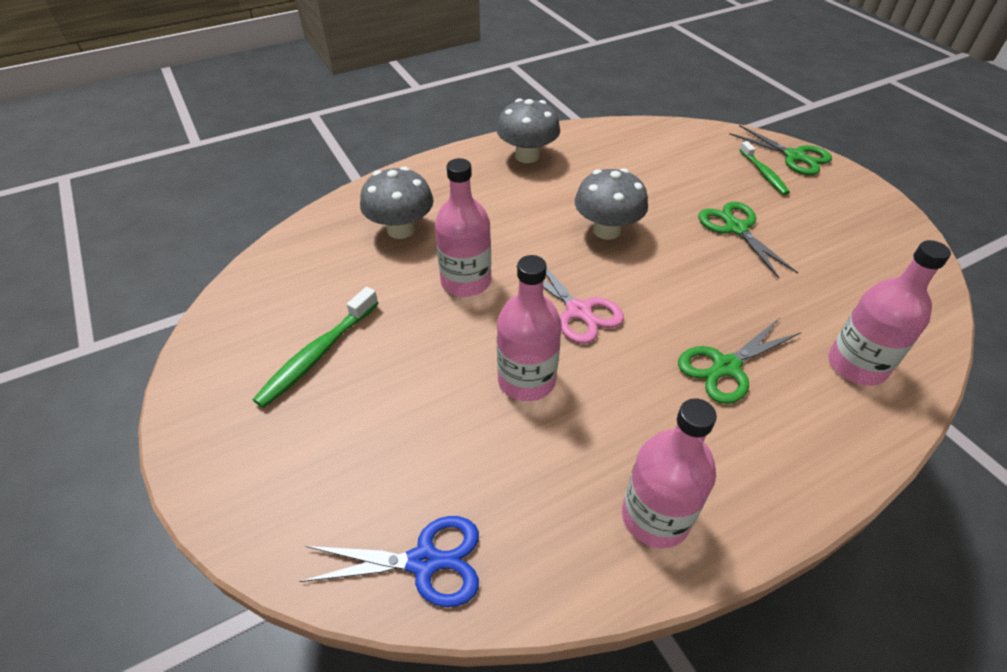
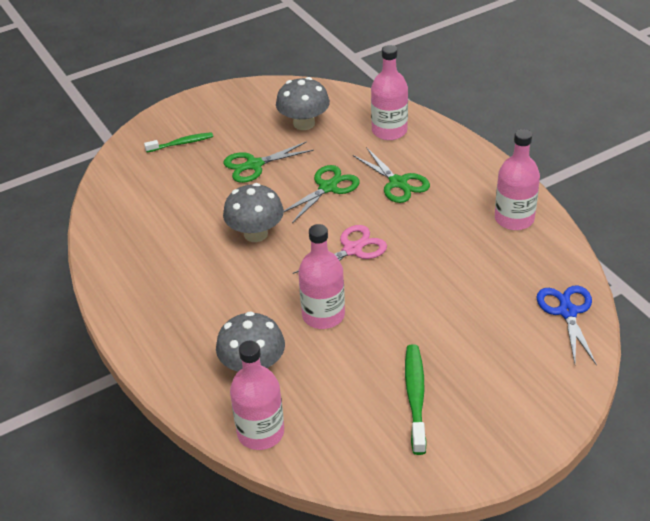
camera: 90 degrees left, 5 degrees down
green toothbrush [253,287,378,408] -> green toothbrush turned 120 degrees counterclockwise [405,344,427,455]
grey mushroom [496,99,560,163] -> grey mushroom moved to [276,77,330,130]
pink bottle [497,255,562,401] -> pink bottle moved to [230,341,284,450]
green scissors [729,125,832,175] -> green scissors moved to [284,165,360,223]

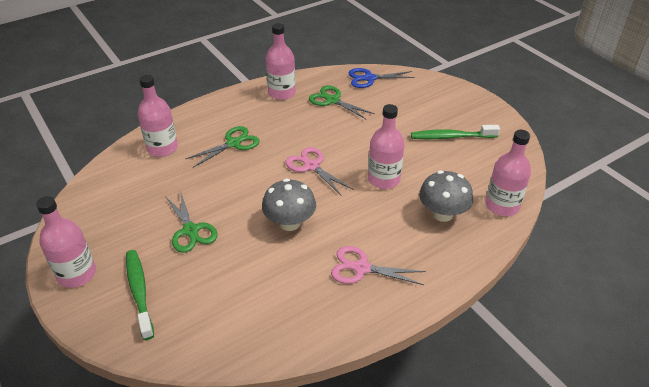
camera: 95 degrees left, 0 degrees up
green toothbrush [144,132,213,153] -> green toothbrush [126,250,154,340], size x1.50
grey mushroom [276,77,330,130] -> none
green scissors [284,165,360,223] -> green scissors moved to [309,86,375,120]
none -> pink bottle [36,196,96,288]
none -> pink scissors [331,246,426,285]

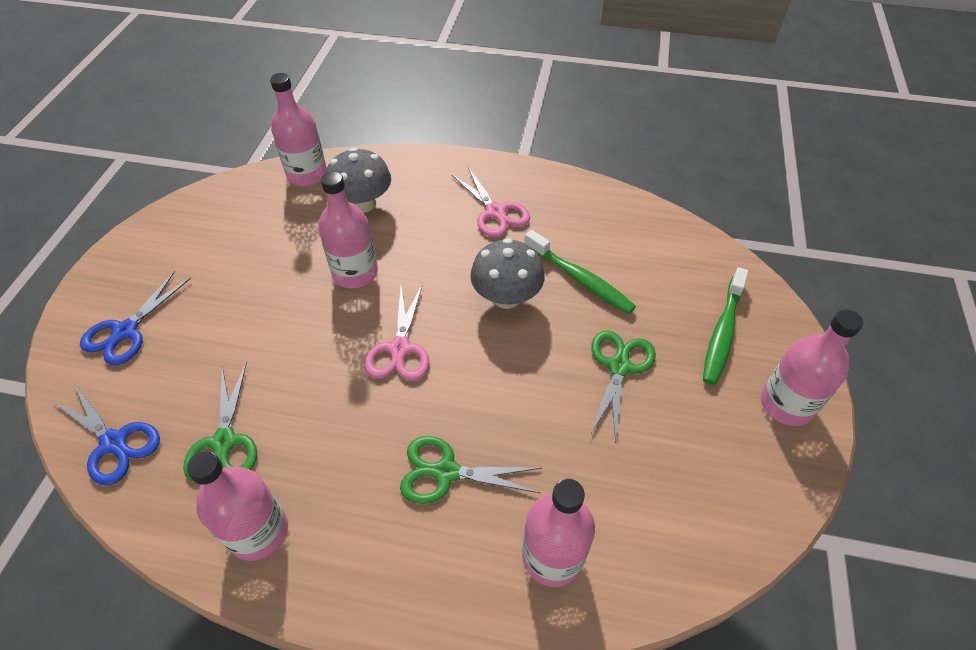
camera: 135 degrees left, 10 degrees up
green toothbrush [411,125,500,139] -> green toothbrush moved to [524,230,636,314]
none -> blue scissors [80,271,191,365]

